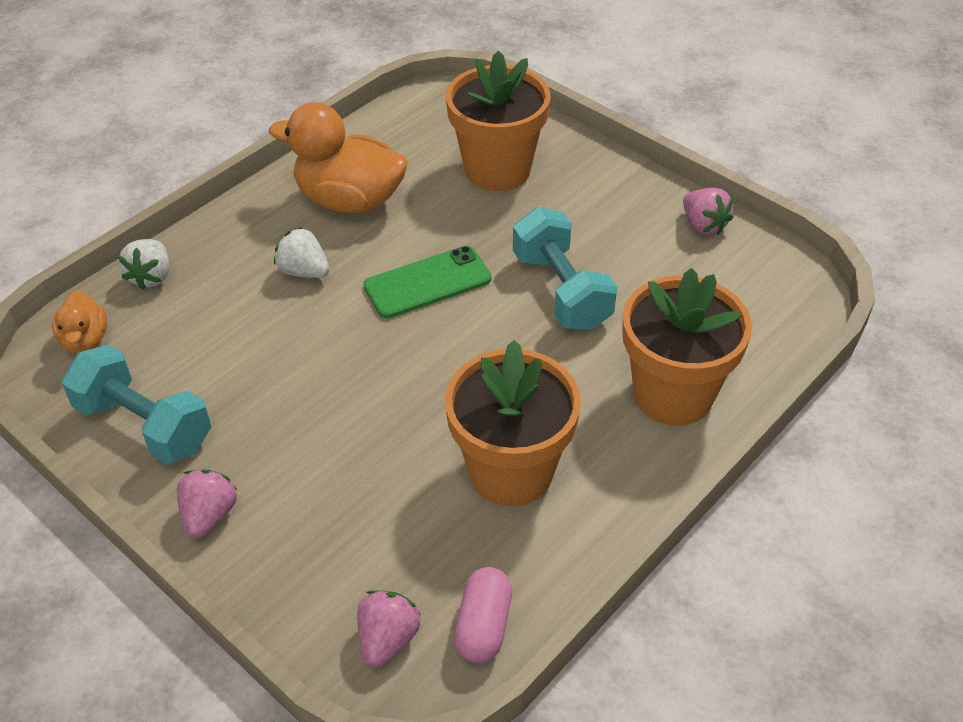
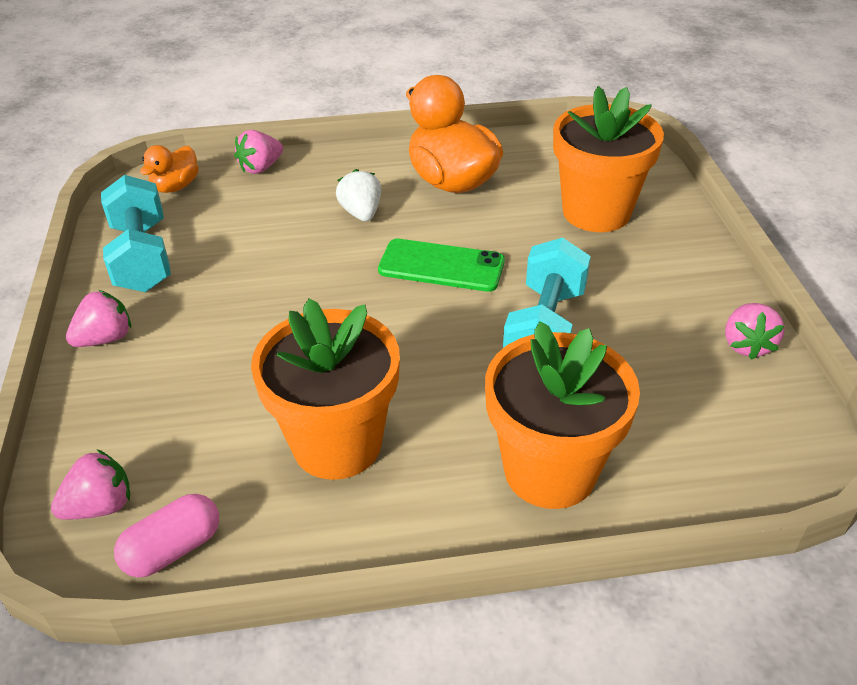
camera: 40 degrees right, 5 degrees down
white strawberry [118,239,169,290] -> pink strawberry [234,130,283,174]

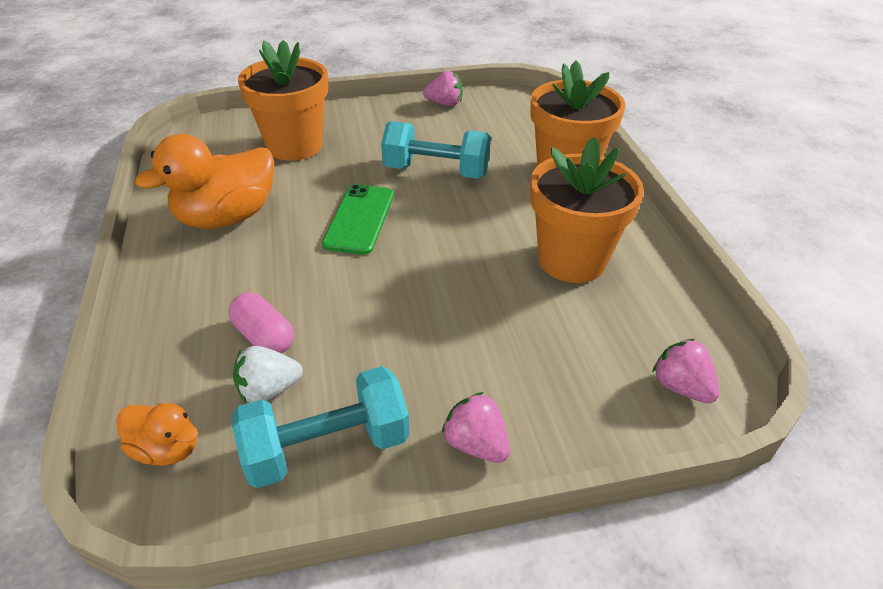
camera: 95 degrees left, 0 degrees up
pink capsule [114,494,219,578] -> pink capsule moved to [229,293,294,353]
pink strawberry [234,130,283,174] -> none
white strawberry [336,169,381,221] -> white strawberry moved to [233,346,303,403]

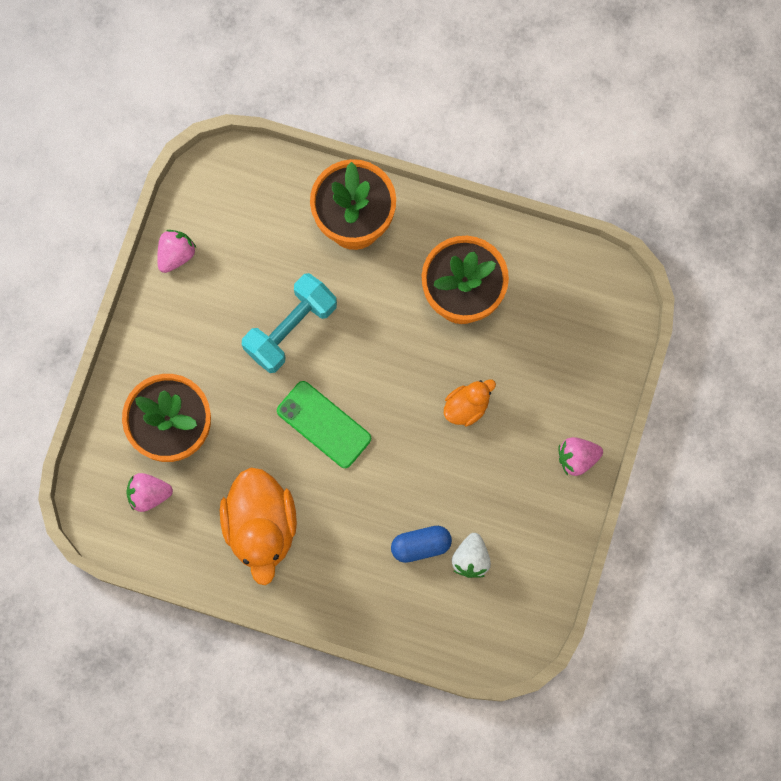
camera: 60 degrees left, 35 degrees up
orange duck [116,403,198,466] -> orange duck moved to [444,380,496,427]
pink capsule [229,293,294,353] -> blue capsule [391,526,452,563]
turquoise dumbbell [232,366,410,488] -> none
pink strawberry [652,339,719,403] -> pink strawberry moved to [126,473,173,512]

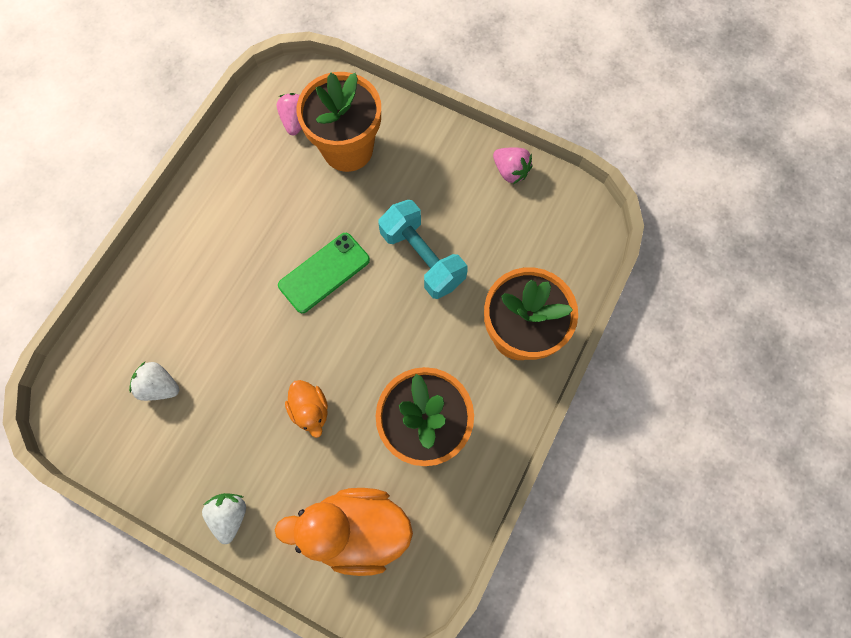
camera: 100 degrees right, 5 degrees down
orange duck [220,468,297,585] -> orange duck moved to [274,488,413,576]
blue capsule [391,526,452,563] -> none
pink strawberry [558,437,603,476] -> white strawberry [202,493,246,544]

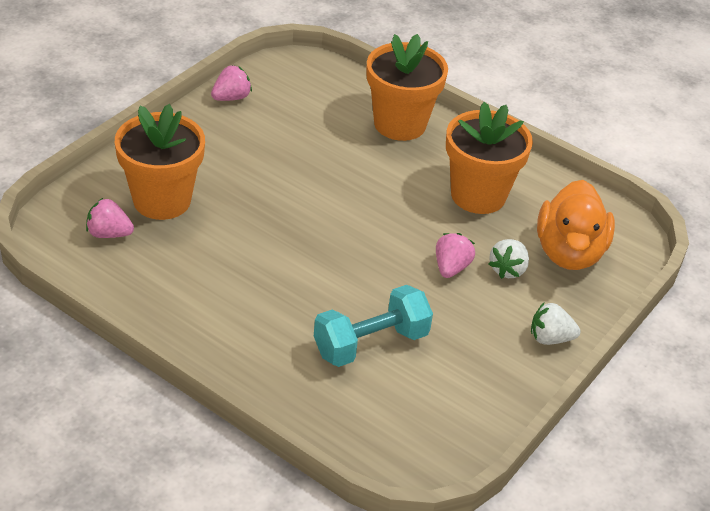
camera: 85 degrees left, 30 degrees down
white strawberry [129,362,179,401] -> white strawberry moved to [489,239,529,279]
green phone [278,233,370,313] -> none
orange duck [285,380,328,438] -> pink strawberry [436,233,475,278]
turquoise dumbbell [378,200,467,299] -> turquoise dumbbell moved to [314,285,433,367]

